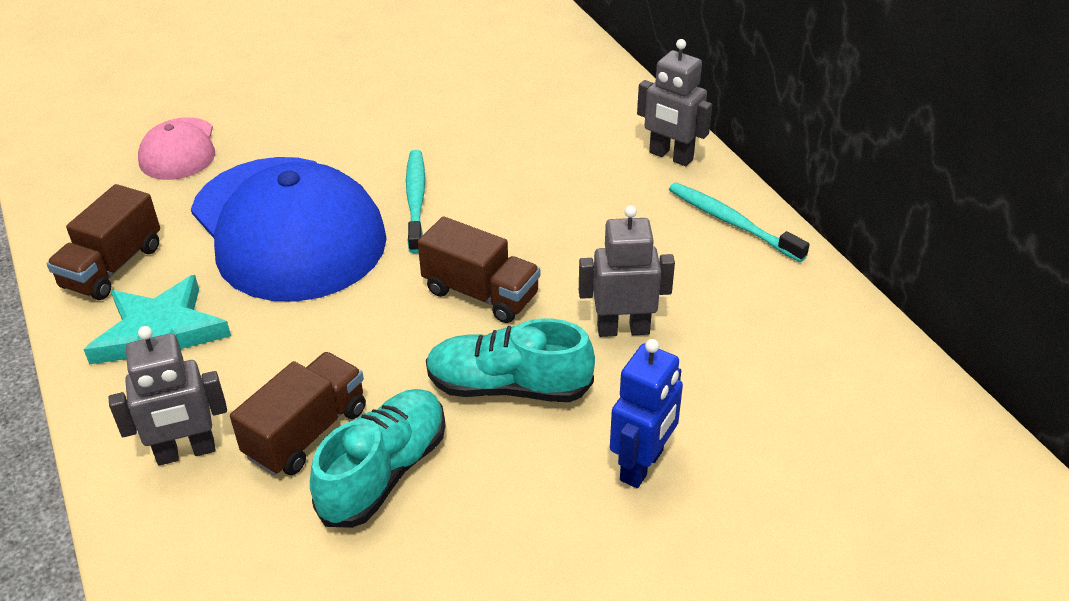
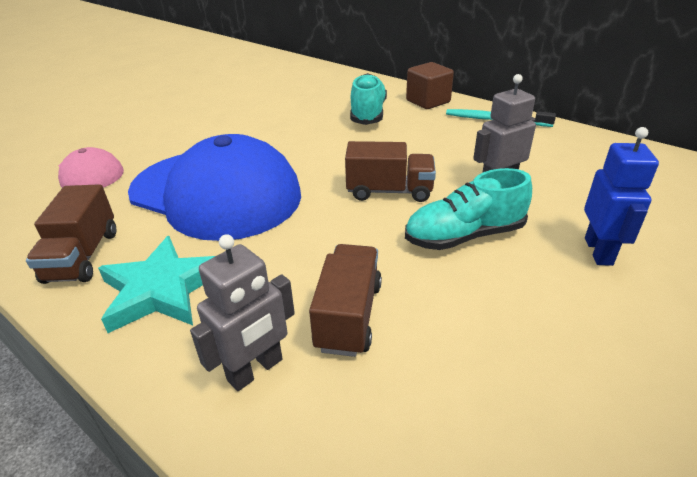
camera: 25 degrees left, 5 degrees down
turquoise shoe [310,389,446,528] -> turquoise shoe moved to [350,73,387,125]
turquoise toothbrush [406,150,425,253] -> none
grey robot [637,39,712,166] -> brown cube [406,62,454,109]

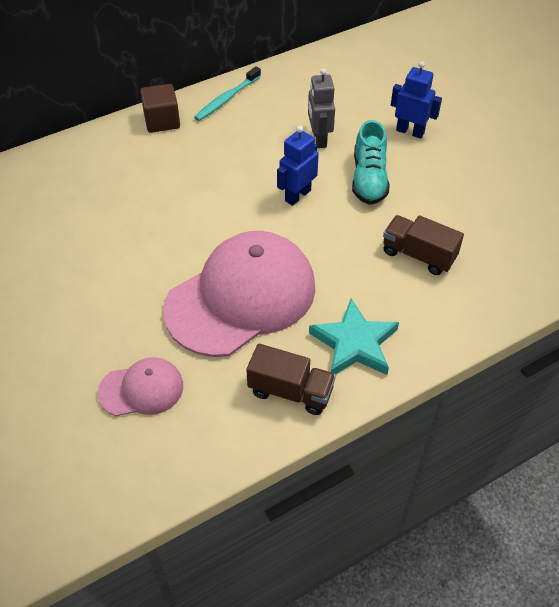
camera: 70 degrees left, 15 degrees up
blue cap [128,134,301,241] -> pink cap [163,231,315,357]
grey robot [190,234,295,391] -> none
brown truck [345,141,436,202] -> blue robot [277,126,319,206]
turquoise shoe [350,73,387,125] -> none

